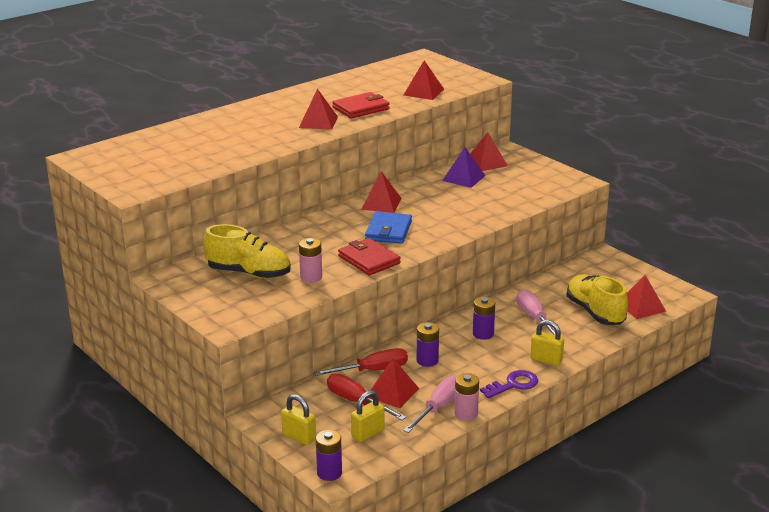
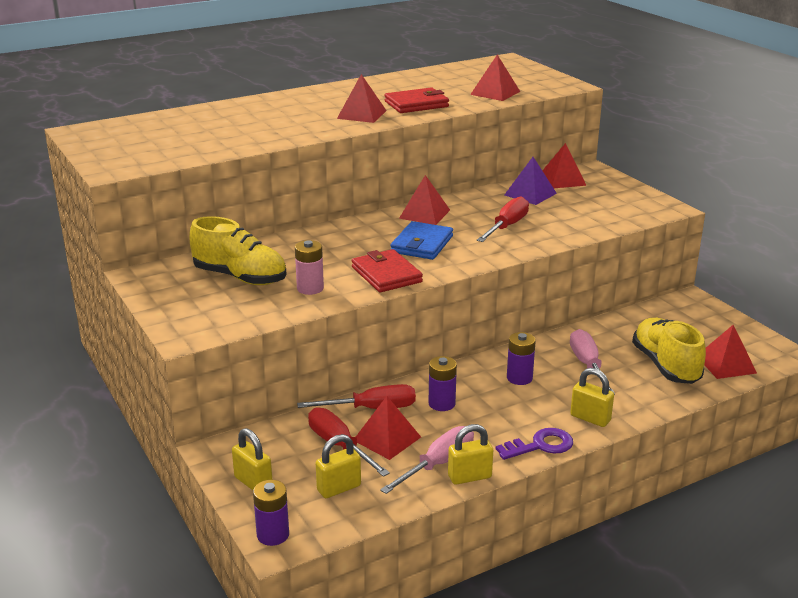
camera: 10 degrees right, 0 degrees up
pink battery [454,373,479,421] -> yellow padlock [448,424,493,485]
none -> red screwdriver [477,196,529,242]

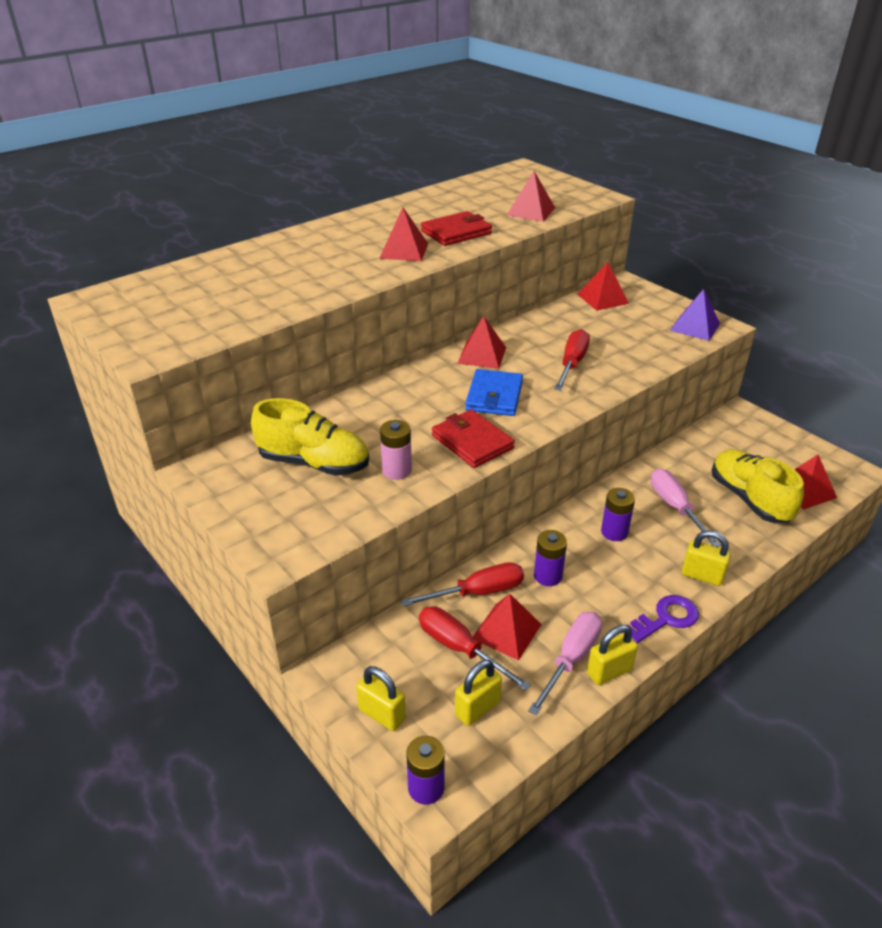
camera: 10 degrees left, 10 degrees up
purple pyramid [505,157,557,205] -> purple pyramid moved to [670,289,720,341]

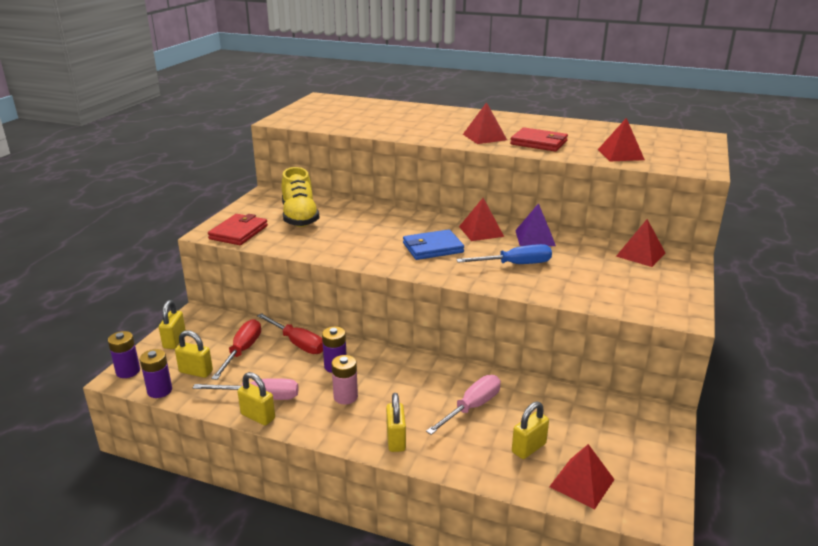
camera: 60 degrees right, 10 degrees down
pink battery [380,420,412,480] -> pink battery moved to [331,355,358,405]
red wallet [432,409,515,468] -> red wallet moved to [208,214,268,245]
red pyramid [472,594,542,660] -> none
red screwdriver [554,329,590,391] -> blue screwdriver [456,244,552,264]
purple battery [601,488,635,541] -> purple battery moved to [140,349,172,398]
purple key [628,595,699,643] -> none
purple pyramid [670,289,720,341] -> purple pyramid moved to [515,203,556,246]
yellow shoe [712,449,804,523] -> yellow padlock [512,402,549,459]

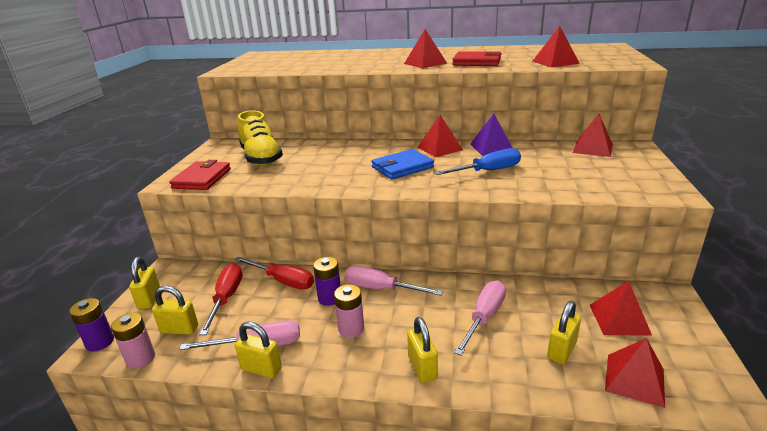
camera: 10 degrees left, 0 degrees up
purple battery [140,349,172,398] -> pink battery [111,313,155,369]
none -> pink screwdriver [345,266,443,296]
none -> red pyramid [590,281,652,336]

